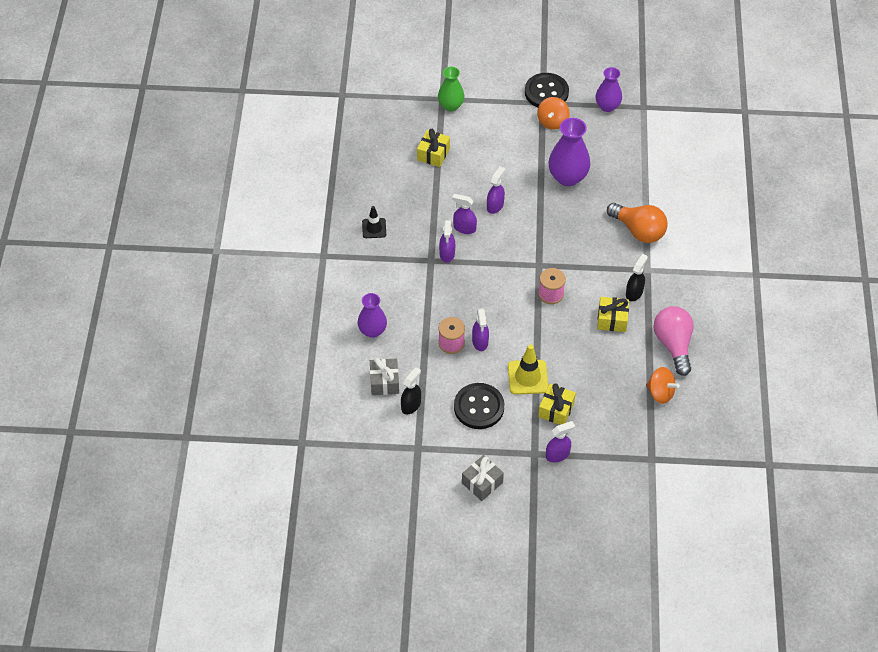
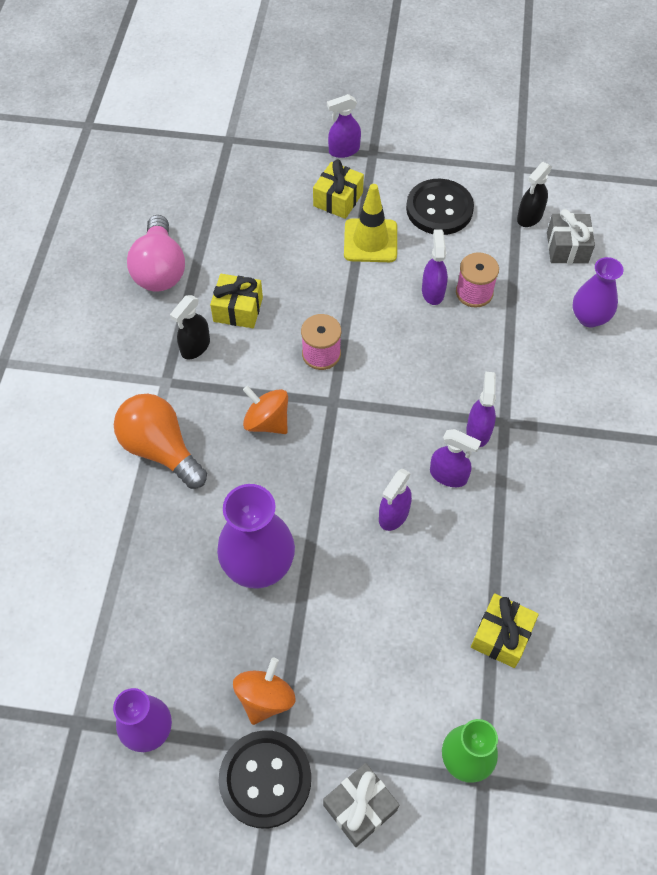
camera: 175 degrees left, 5 degrees up
black traffic cone [362,206,386,238] -> none
grey gift [462,455,504,501] -> grey gift moved to [323,763,399,847]
orange spinning top [646,367,680,404] -> orange spinning top moved to [243,386,288,434]

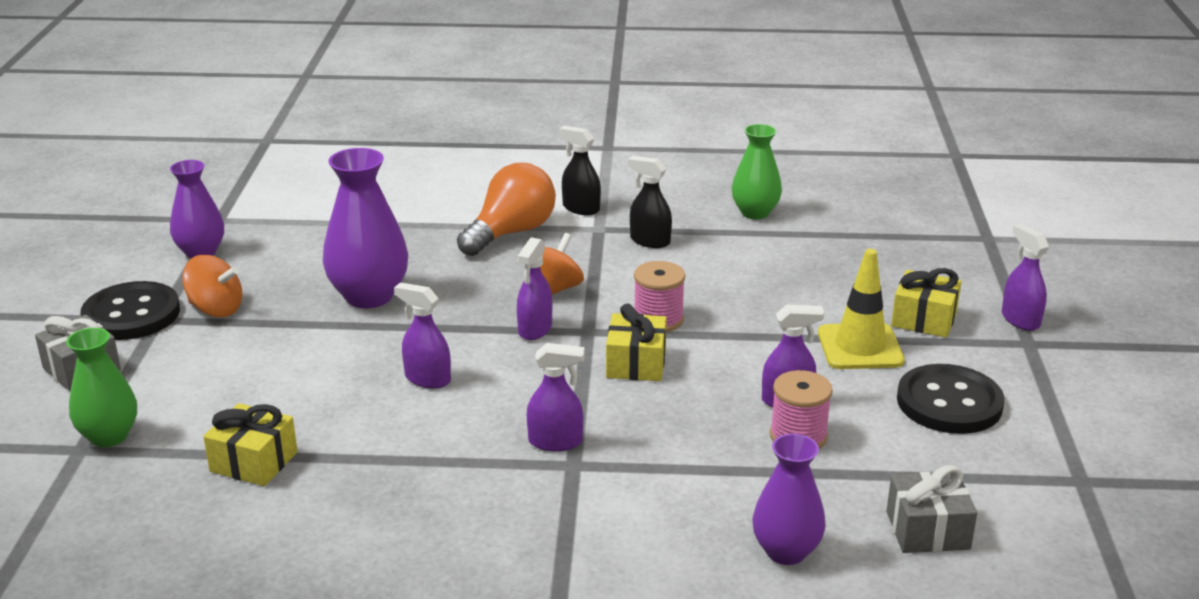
camera: 85 degrees right, 30 degrees down
pink light bulb [127,215,185,292] -> green vase [732,124,782,219]
yellow gift [210,274,263,328] -> yellow gift moved to [606,304,667,381]
purple spray bottle [430,429,481,487] -> purple spray bottle moved to [517,237,552,340]
black spray bottle [517,162,552,227] -> black spray bottle moved to [559,125,601,215]

